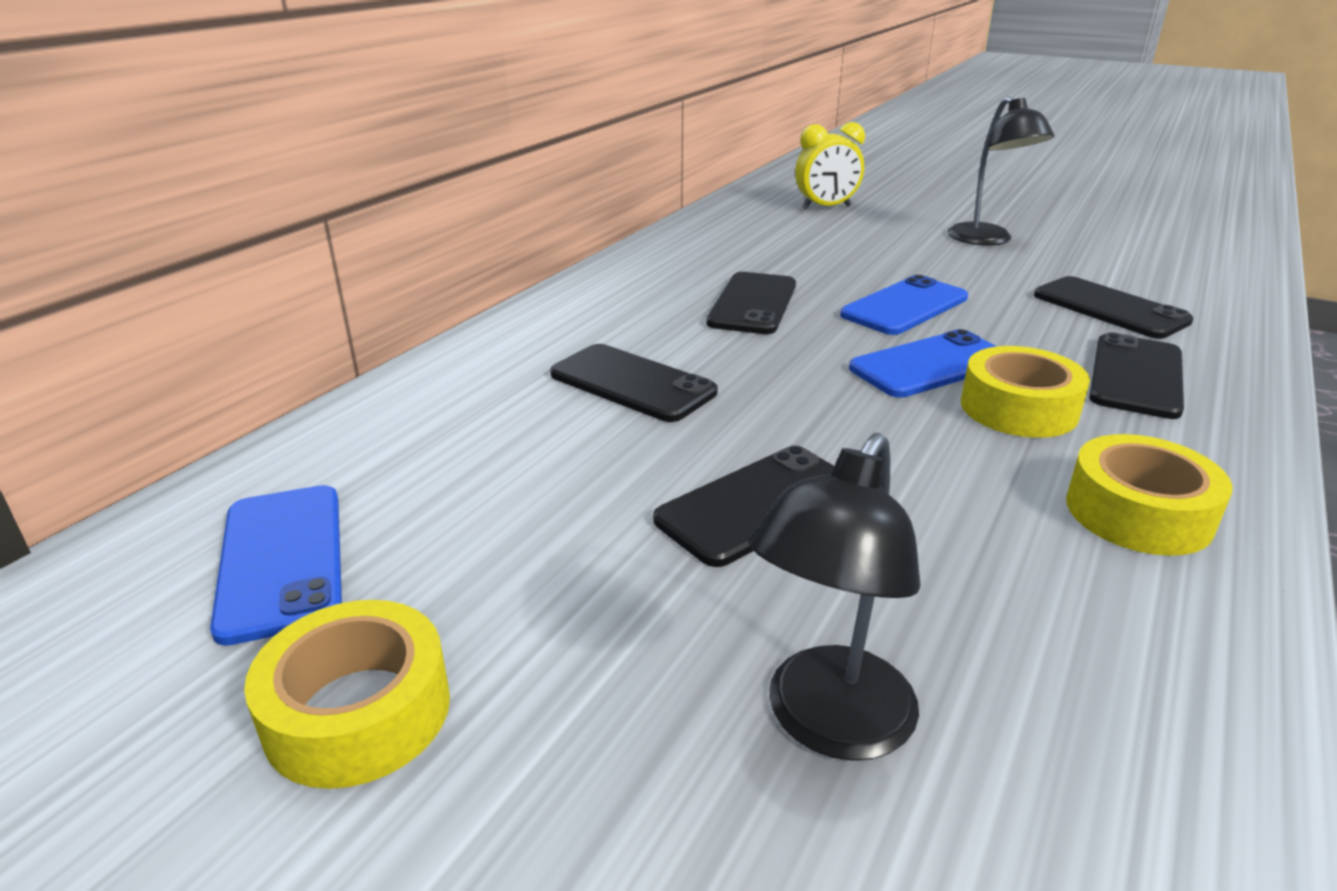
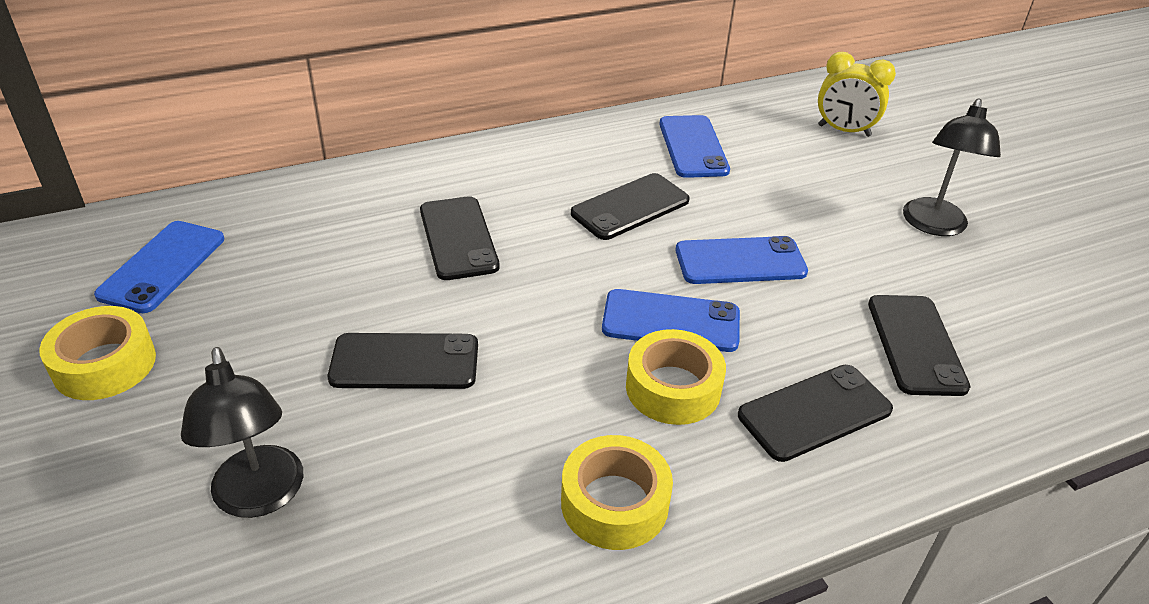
camera: 35 degrees right, 10 degrees up
black lamp [748,433,921,761] -> black lamp turned 90 degrees counterclockwise [181,347,303,518]
none -> blue phone [659,115,730,178]

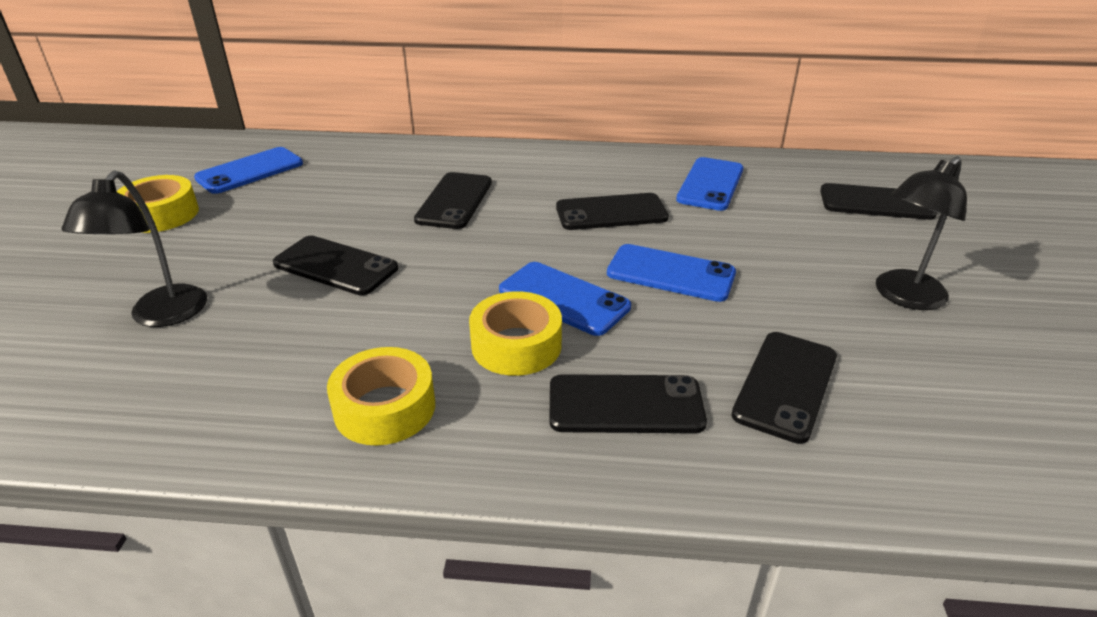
camera: 30 degrees right, 5 degrees down
yellow clock [818,52,896,137] -> black phone [820,183,937,220]

